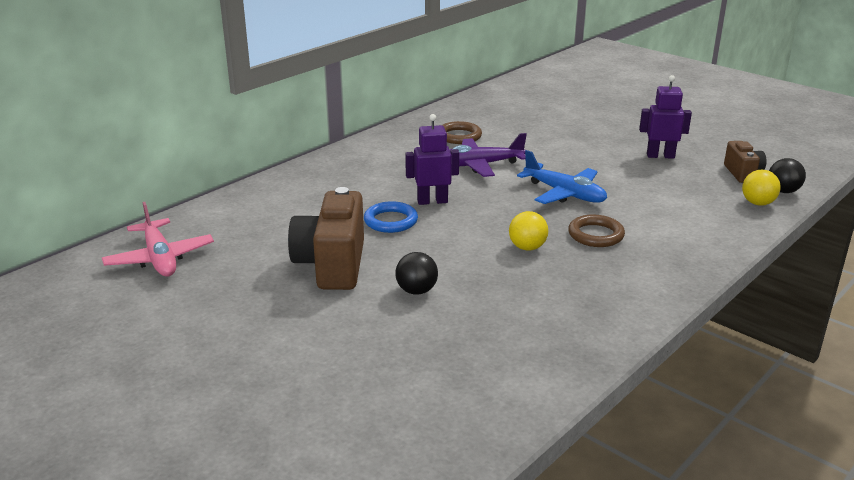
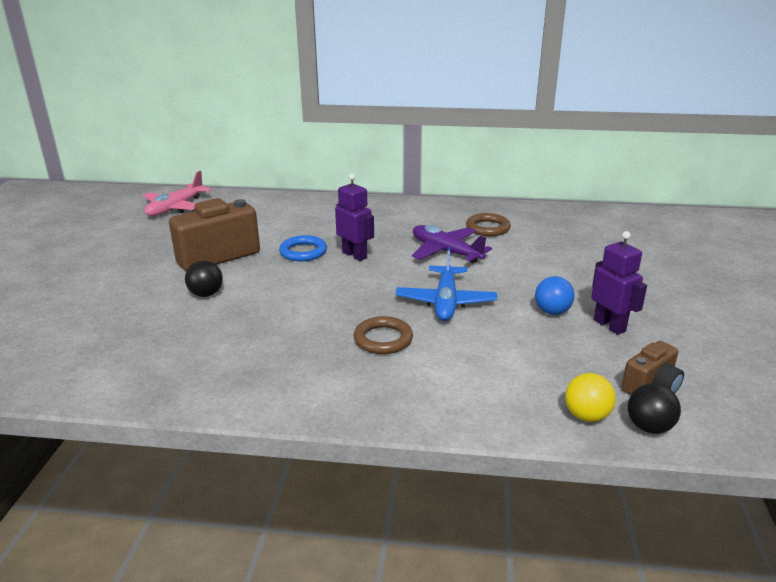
camera: 55 degrees right, 0 degrees up
yellow ball [509,211,548,251] -> none
none -> blue ball [535,276,575,315]

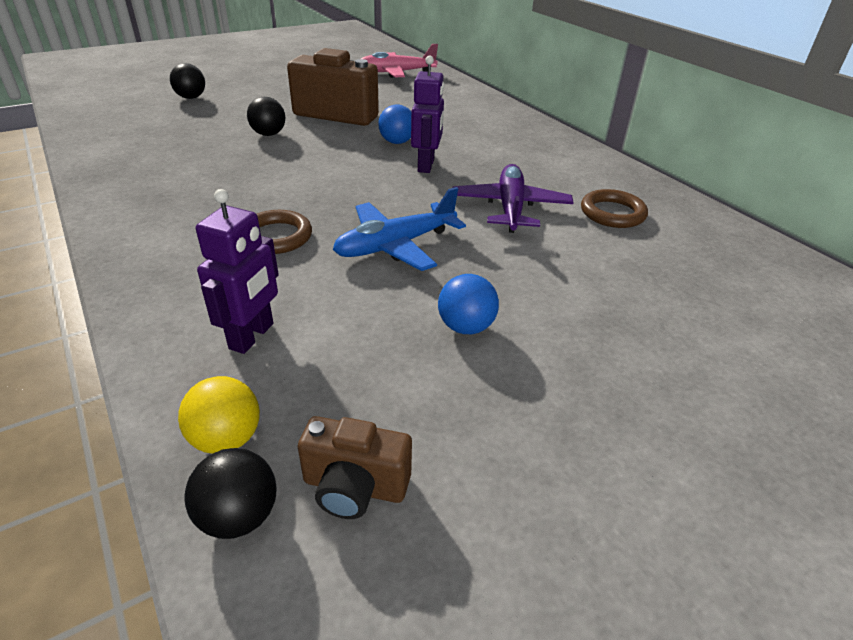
camera: 50 degrees right, 10 degrees up
blue ring [279,235,327,261] -> blue ball [378,104,411,144]
purple robot [591,231,647,335] -> purple robot moved to [196,189,279,354]
none -> black ball [170,63,205,99]

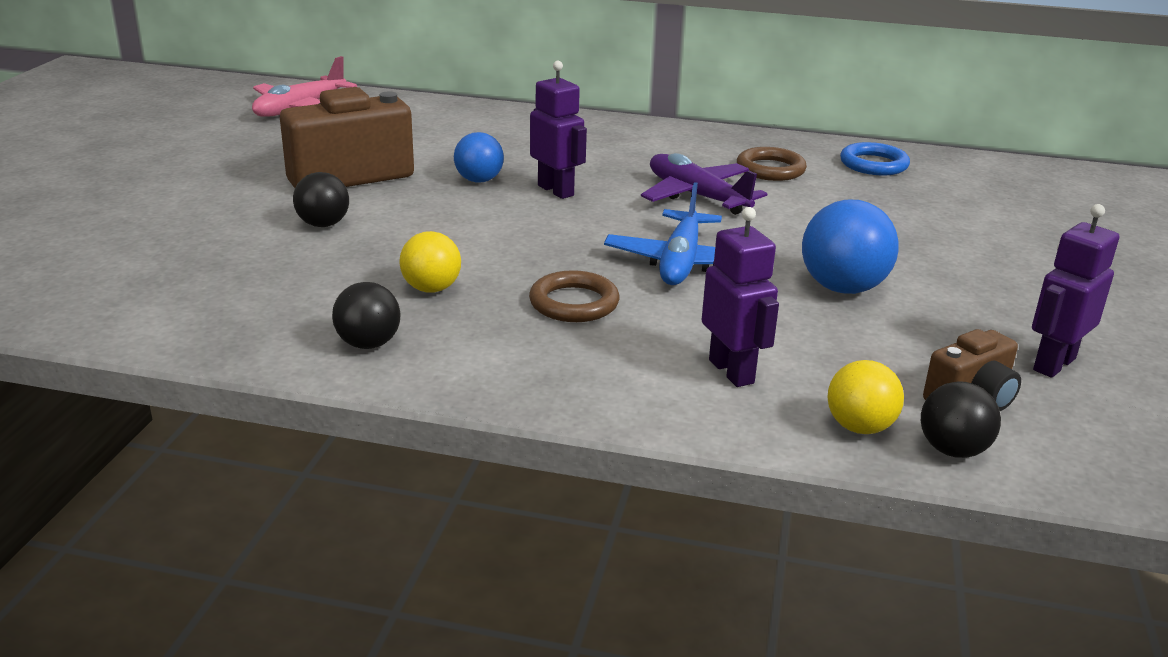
camera: 45 degrees left, 10 degrees down
black ball [170,63,205,99] -> black ball moved to [332,282,401,349]
blue ball [438,274,499,334] -> blue ball [802,200,899,294], size x1.56
none -> yellow ball [399,231,461,292]
none -> blue ring [840,142,910,175]
none -> purple robot [1032,204,1119,378]

